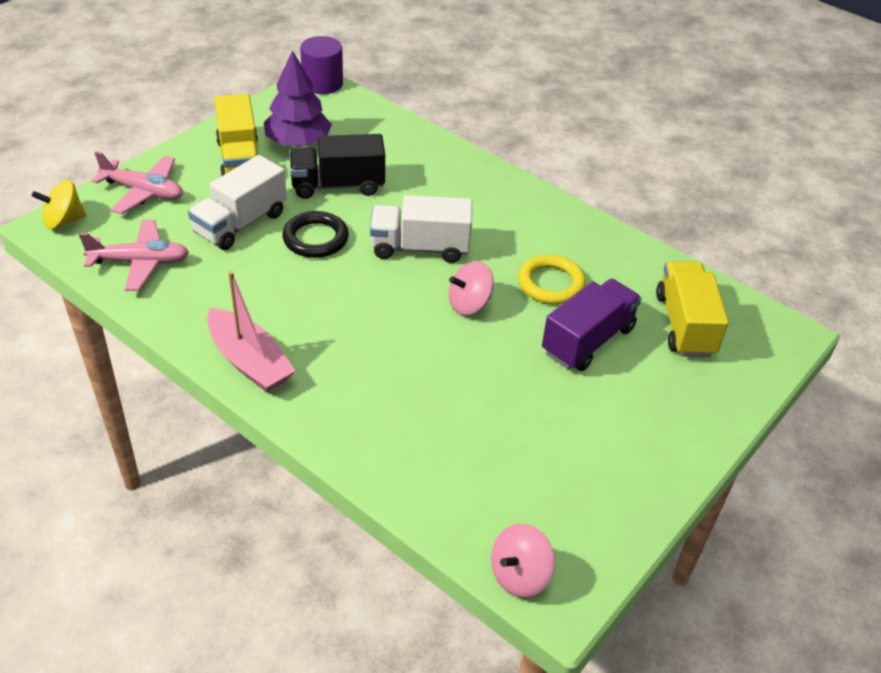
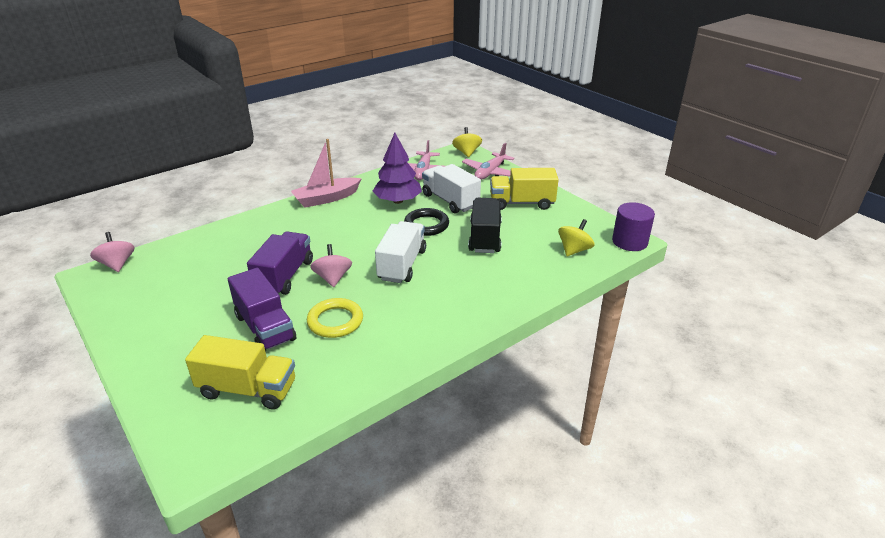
camera: 105 degrees right, 10 degrees down
purple tree [264,50,332,147] -> purple tree moved to [373,133,422,204]
none -> purple truck [247,232,313,295]
none -> yellow spinning top [558,219,595,256]

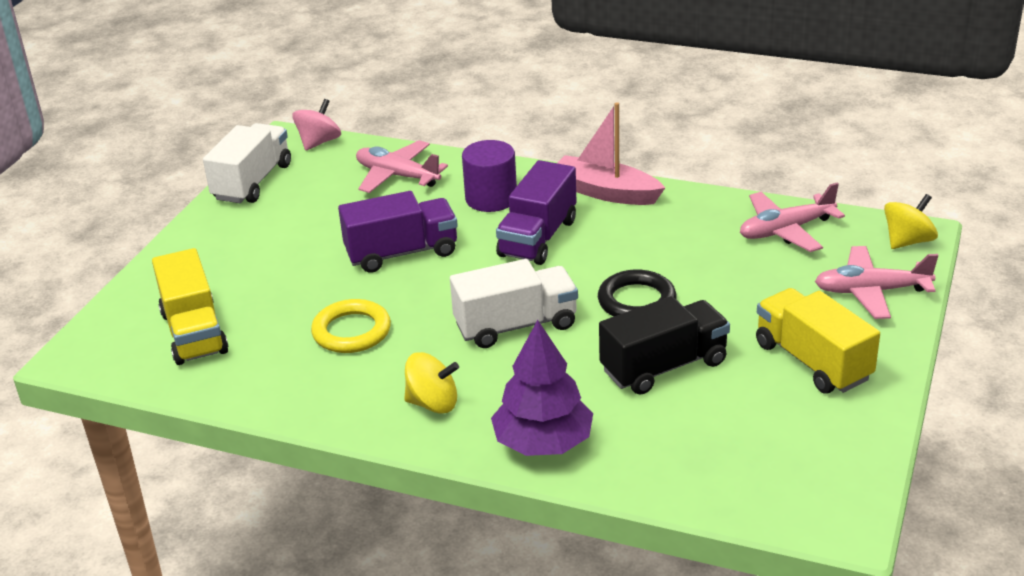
camera: 60 degrees right, 0 degrees up
purple truck [228,268,296,352] -> purple truck moved to [496,160,577,265]
pink spinning top [310,244,352,287] -> none
purple tree [373,133,422,204] -> purple tree moved to [491,320,593,456]
white truck [422,164,481,214] -> white truck moved to [203,123,291,203]
yellow spinning top [558,219,595,256] -> yellow spinning top moved to [404,352,459,414]
purple cylinder [612,202,655,251] -> purple cylinder moved to [462,140,517,212]
none -> pink plane [356,140,448,193]

